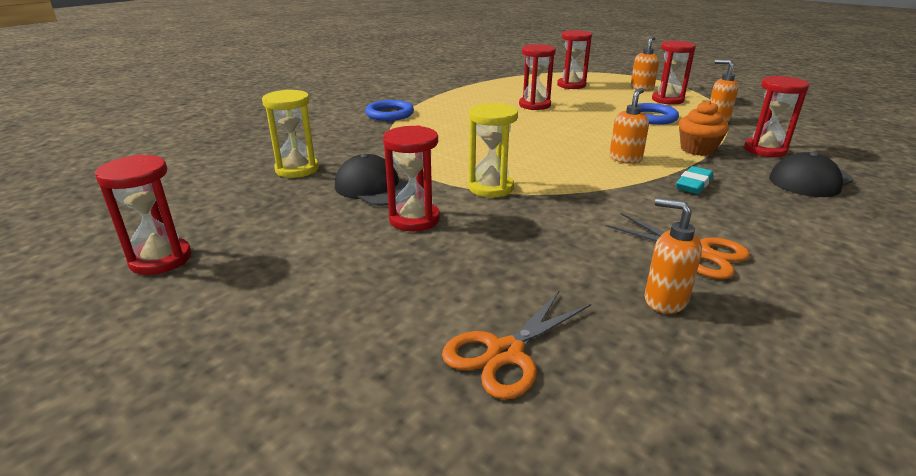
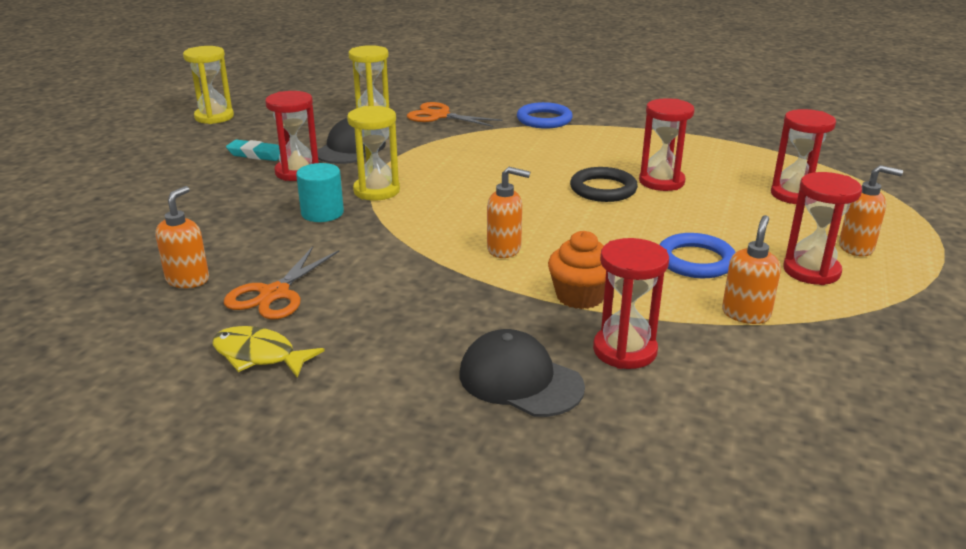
camera: 70 degrees right, 0 degrees up
red hourglass [95,155,191,275] -> yellow hourglass [183,46,234,124]
orange scissors [442,290,591,400] -> orange scissors moved to [407,102,502,127]
turquoise eraser [676,166,713,194] -> turquoise eraser moved to [226,140,280,161]
none -> yellow fish [212,326,325,378]
none -> turquoise cylinder [296,163,344,222]
none -> black ring [570,167,638,202]

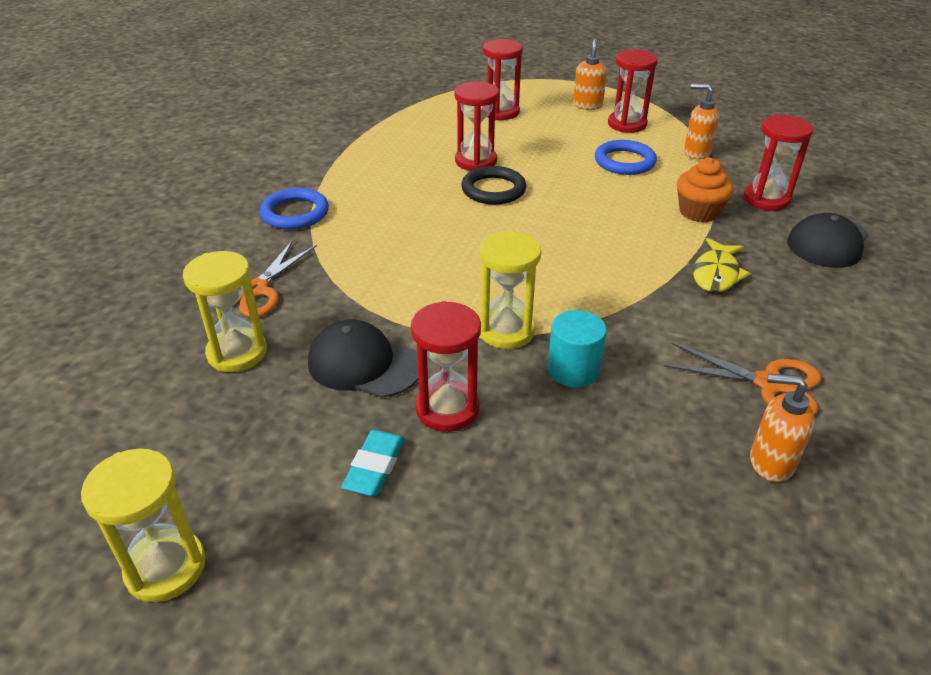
camera: 90 degrees left, 10 degrees up
yellow fish [212,326,325,378] -> yellow fish moved to [693,238,750,292]
orange soap dispenser [487,167,530,258] -> none

